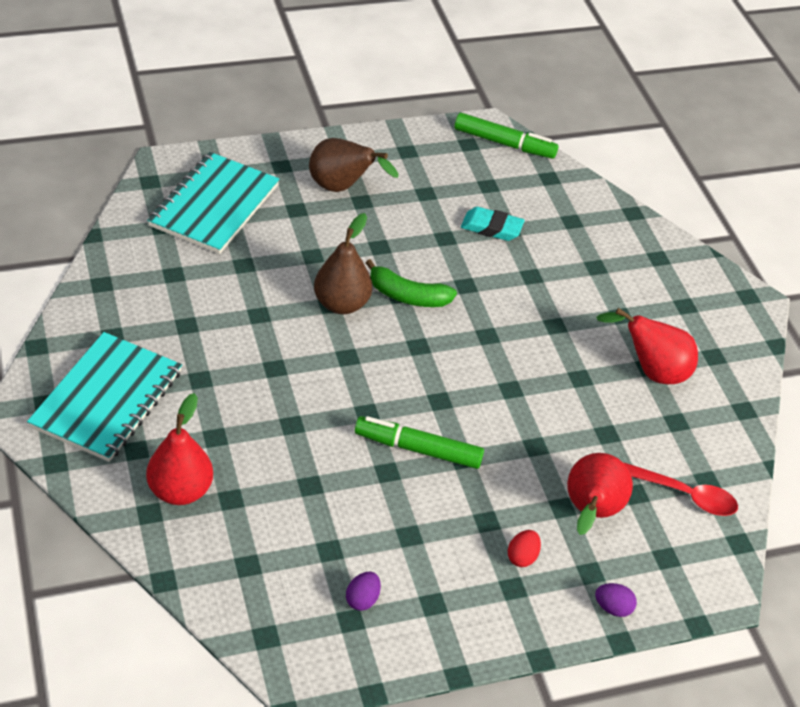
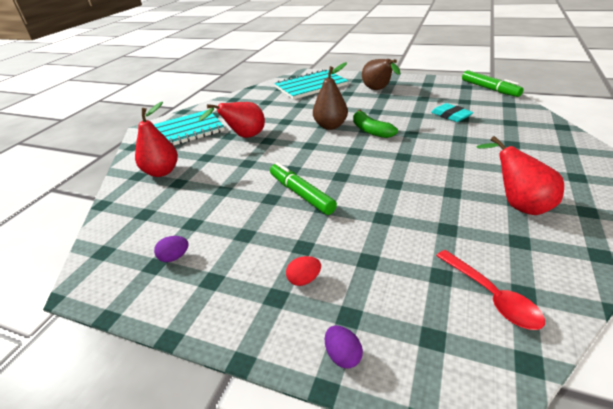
camera: 45 degrees right, 10 degrees down
red pear [567,453,633,535] -> red pear moved to [199,102,265,138]

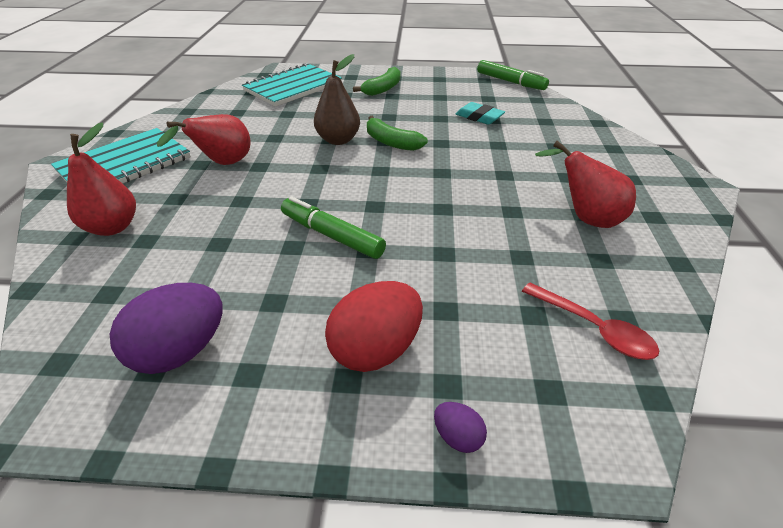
camera: 20 degrees left, 5 degrees up
purple egg [154,236,189,262] -> purple egg [110,283,222,374], size x2.16
red egg [286,256,321,286] -> red egg [325,281,423,372], size x2.16
brown pear [362,59,400,90] -> green banana [353,67,400,96]

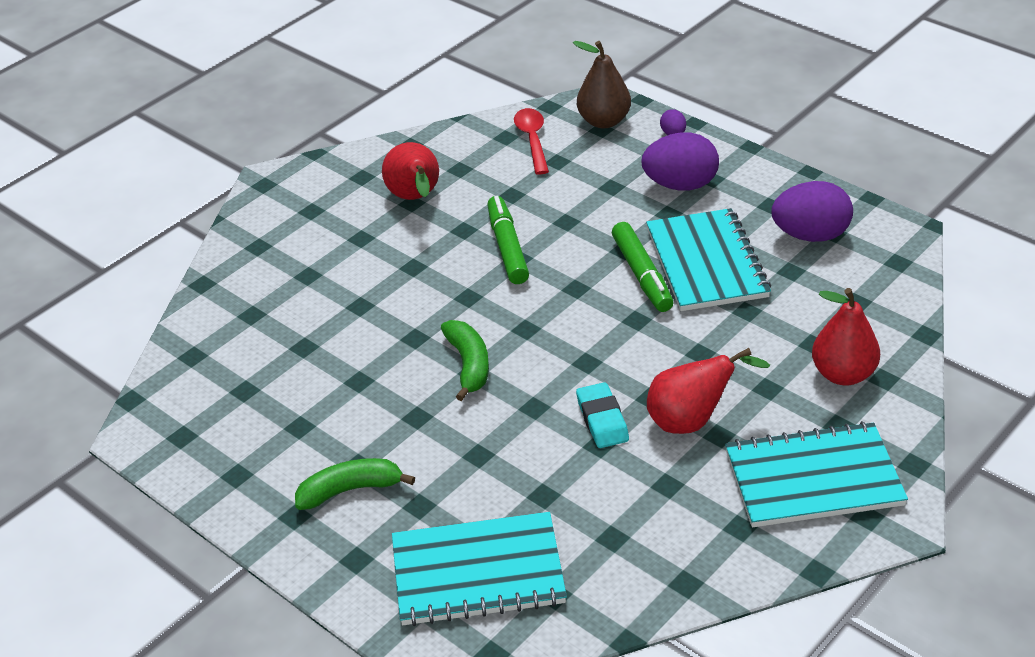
camera: 140 degrees left, 0 degrees up
brown pear [314,54,360,145] -> brown pear moved to [573,41,631,128]
red egg [325,281,423,372] -> purple egg [641,132,719,191]
turquoise eraser [456,102,505,125] -> turquoise eraser moved to [576,382,629,448]
green marker [477,60,549,90] -> green marker moved to [487,196,529,284]
none -> turquoise notebook [646,208,771,311]

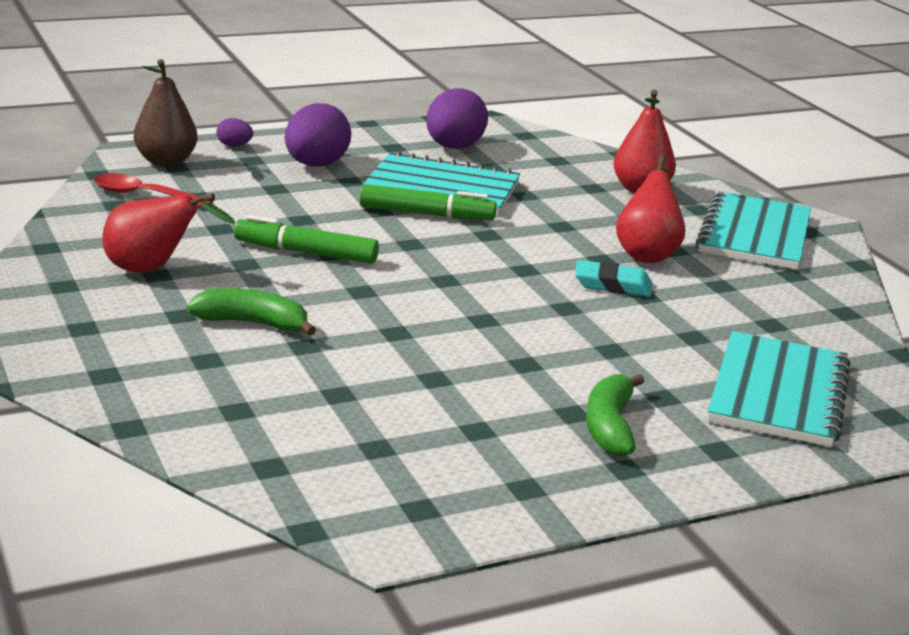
camera: 70 degrees left, 15 degrees down
green banana [441,320,489,401] -> green banana moved to [187,288,316,336]

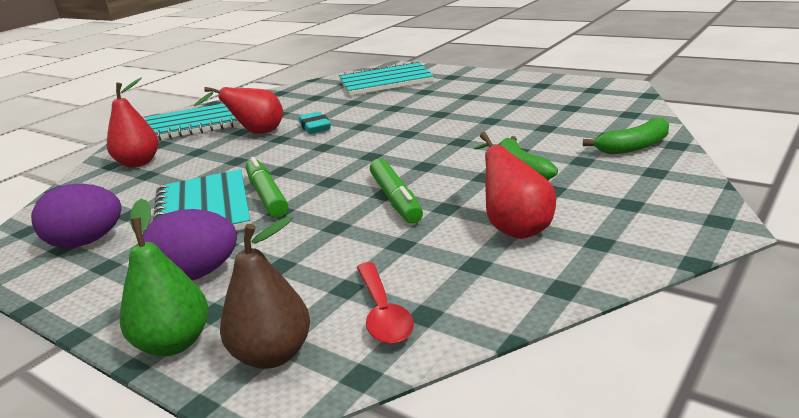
camera: 115 degrees left, 0 degrees up
purple egg [216,118,253,146] -> green pear [120,199,208,356]
green banana [586,374,644,456] -> green banana moved to [583,118,669,154]

